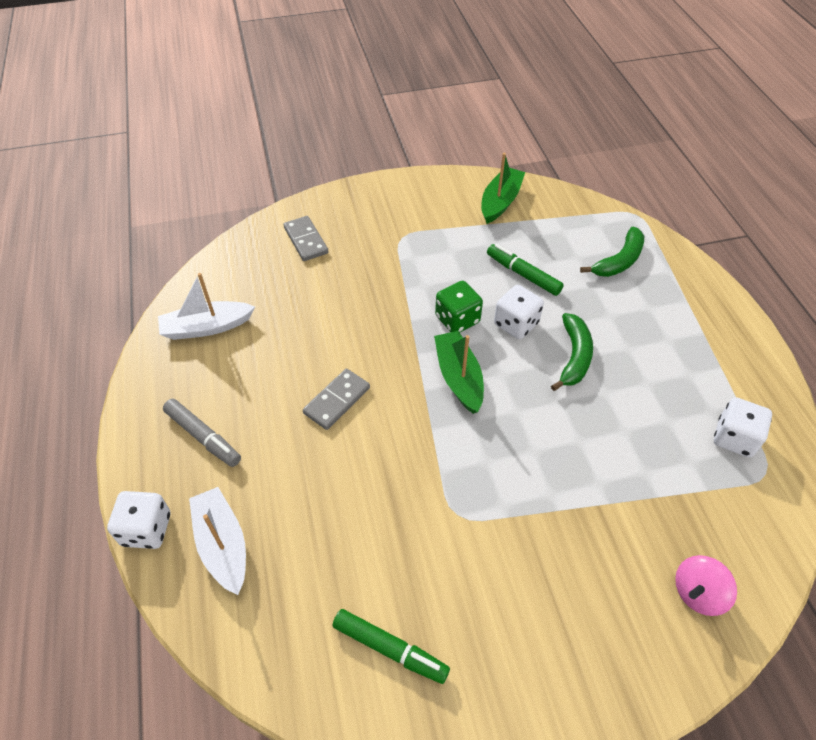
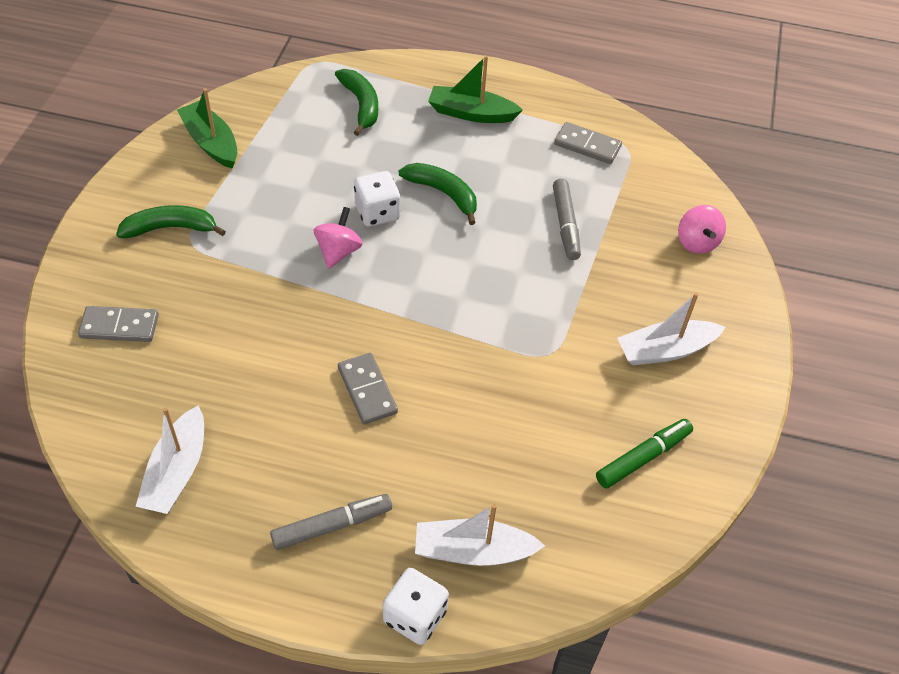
camera: 65 degrees left, 0 degrees up
green boat [434,331,484,414] -> green boat moved to [428,55,523,123]
green dice [435,281,483,332] -> pink spinning top [314,207,363,269]
green marker [487,244,564,296] -> none
white dice [714,397,772,457] -> grey domino [554,122,622,164]
none -> green banana [116,205,226,238]
none -> grey marker [553,179,581,260]
none -> white boat [618,293,725,365]

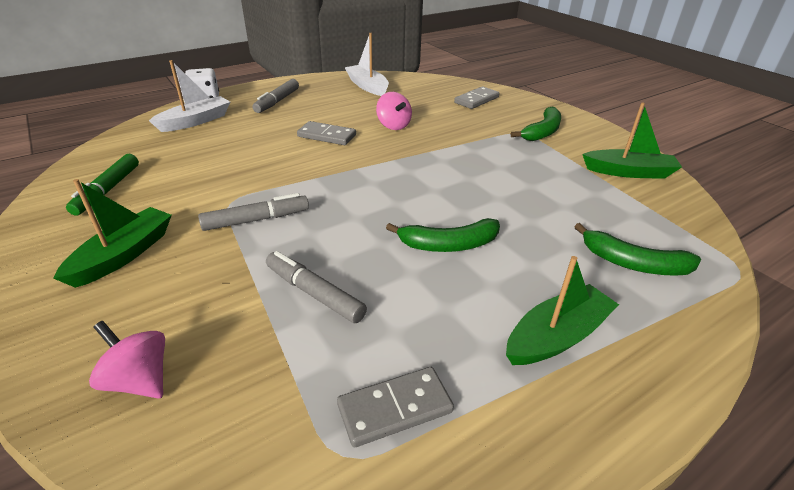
camera: 135 degrees right, 15 degrees down
pink spinning top [314,207,363,269] -> pink spinning top moved to [376,92,412,130]
white dice [354,171,401,227] -> none
white boat [618,293,725,365] -> green boat [53,179,172,288]
none -> grey marker [198,193,309,231]

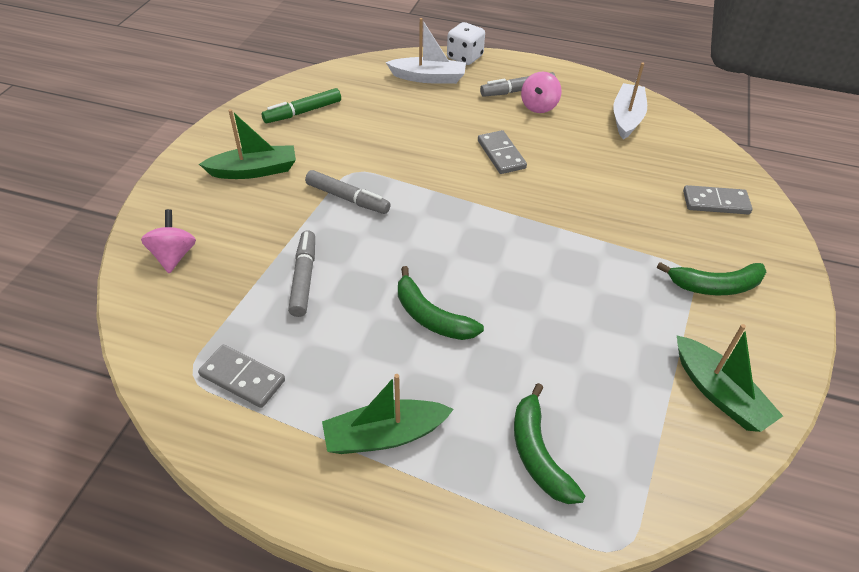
camera: 50 degrees right, 10 degrees up
pink spinning top [376,92,412,130] -> pink spinning top moved to [521,72,562,113]
green boat [506,256,619,365] -> green boat turned 150 degrees clockwise [322,374,454,454]

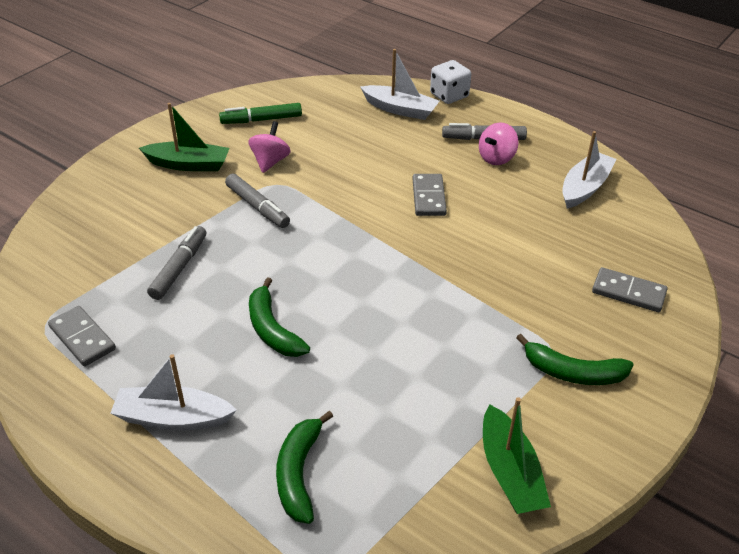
camera: 20 degrees right, 5 degrees down
pink spinning top [141,209,196,273] -> pink spinning top moved to [248,121,291,173]
green boat [322,374,454,454] -> white boat [110,354,237,430]

